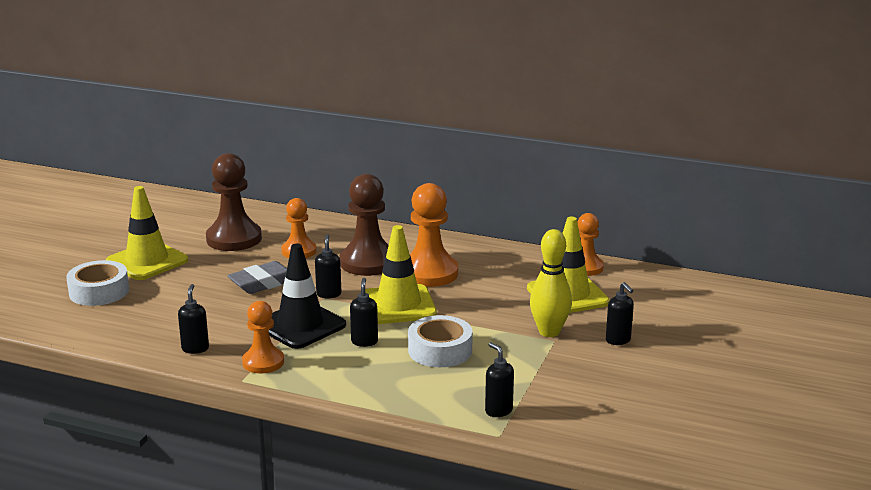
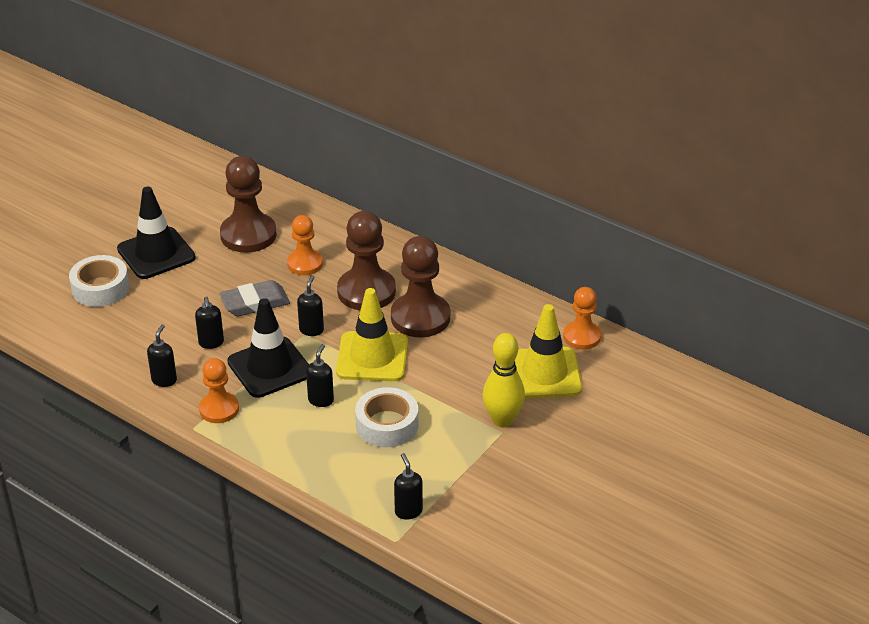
camera: 15 degrees right, 15 degrees up
yellow traffic cone [106,186,188,280] -> black traffic cone [117,186,196,279]
orange pawn [410,183,458,287] -> brown pawn [391,236,450,337]
black soap dispenser [606,282,634,345] -> black soap dispenser moved to [195,296,224,349]

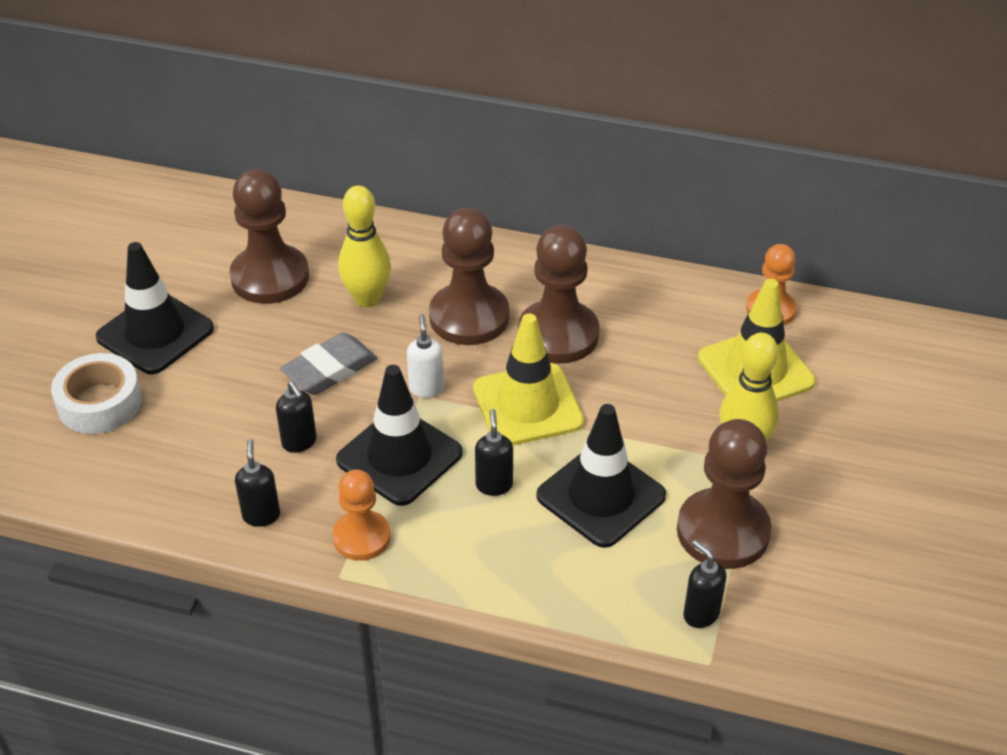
camera: 20 degrees left, 5 degrees up
orange pawn [287,215,323,275] -> yellow bowling pin [338,185,391,307]
black soap dispenser [297,275,324,336] -> white soap dispenser [407,314,444,398]
white tape [355,387,418,447] -> black traffic cone [536,404,666,548]
none -> brown pawn [677,419,772,569]

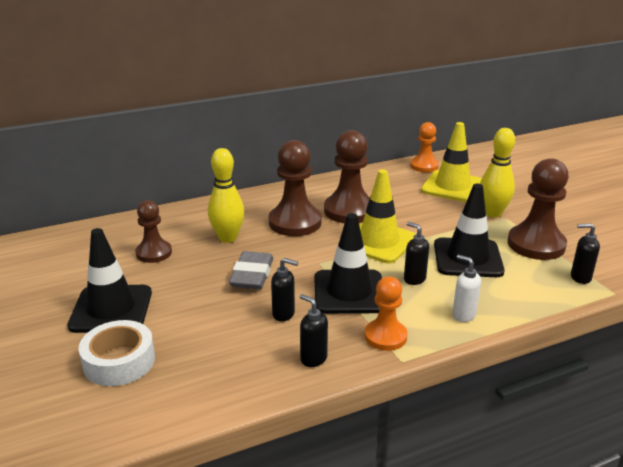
camera: 40 degrees left, 15 degrees down
brown pawn [229,169,309,304] -> brown pawn [135,200,172,263], size x0.62
white soap dispenser [407,314,444,398] -> white soap dispenser moved to [452,255,481,322]

